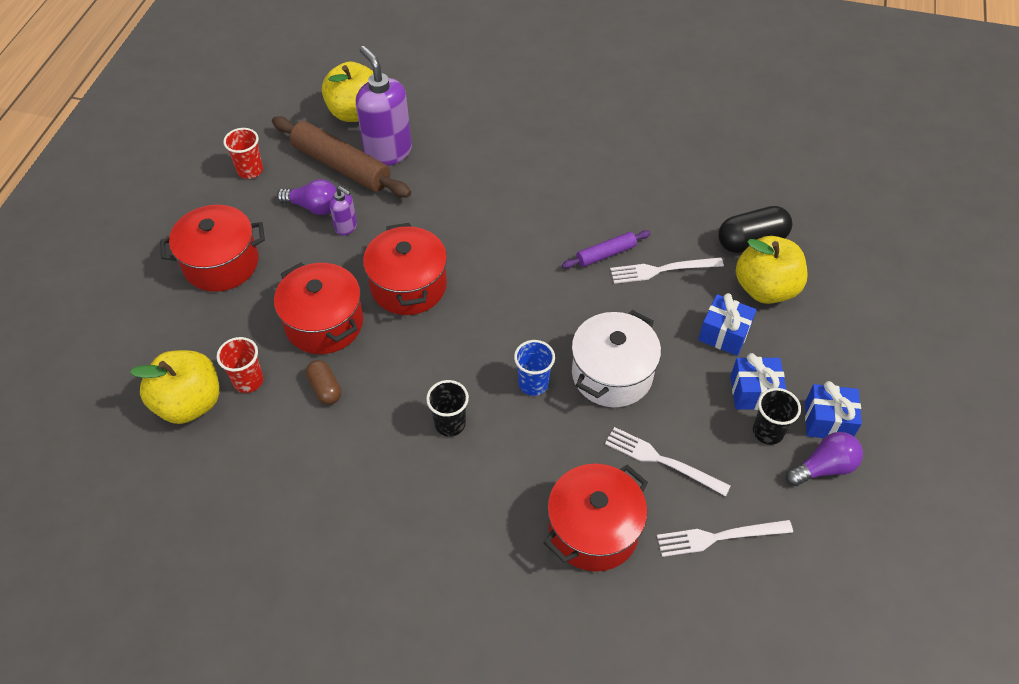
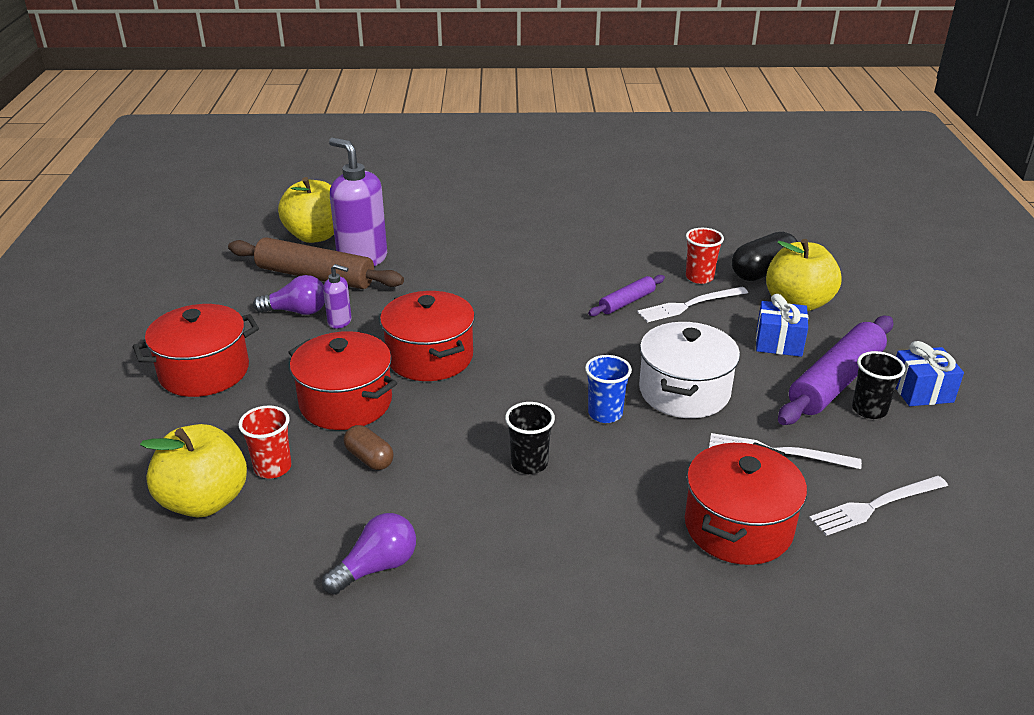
camera: 15 degrees left, 20 degrees down
red cup [223,128,263,179] -> red cup moved to [686,228,724,284]
blue gift [730,353,786,410] -> purple rolling pin [778,316,893,425]
purple light bulb [786,432,863,486] -> purple light bulb moved to [322,513,416,595]

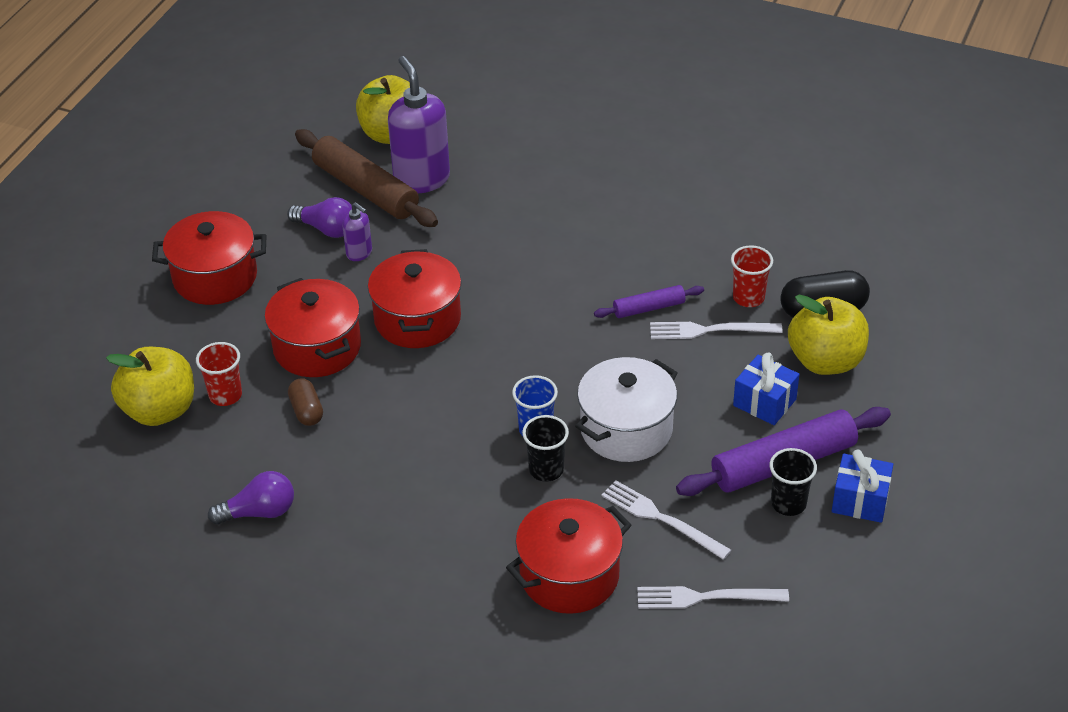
camera: 25 degrees right, 10 degrees up
black cup [505,402,555,474] -> black cup moved to [522,415,569,482]

